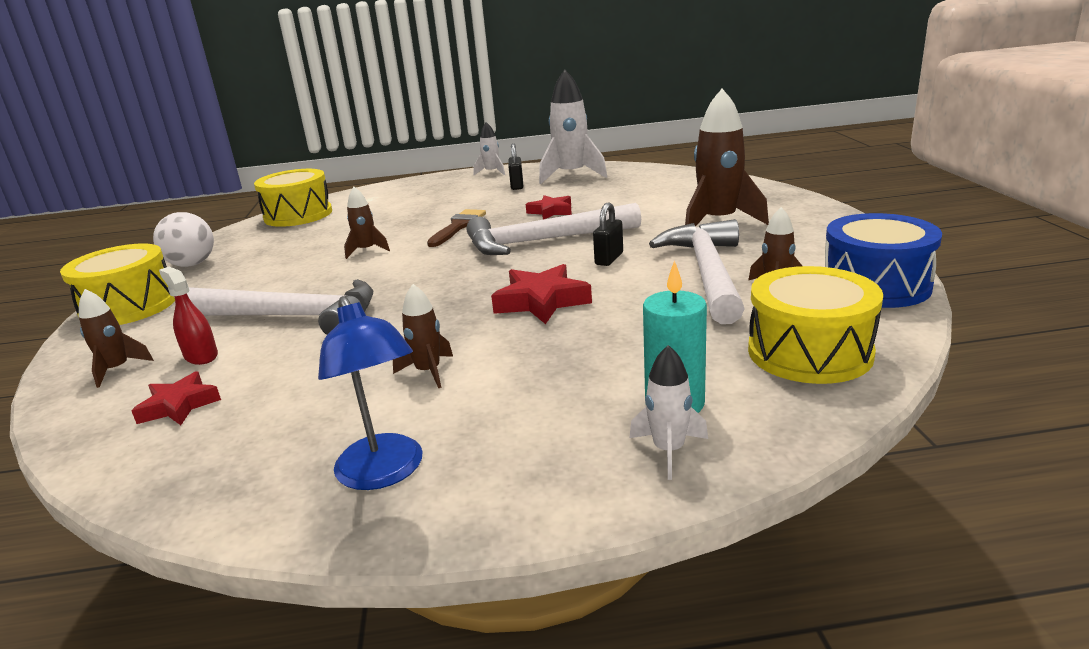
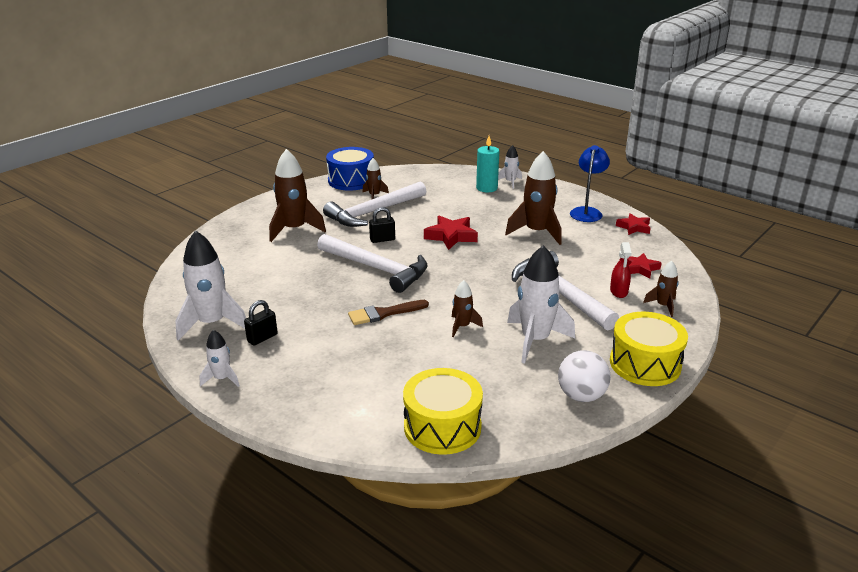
camera: 135 degrees left, 5 degrees up
brown rocket [393,284,453,388] -> brown rocket [505,151,562,245], size x1.93
red star [526,195,572,220] -> red star moved to [616,213,651,235]
yellow drum [748,266,883,384] -> none
none -> white rocket [507,245,575,364]

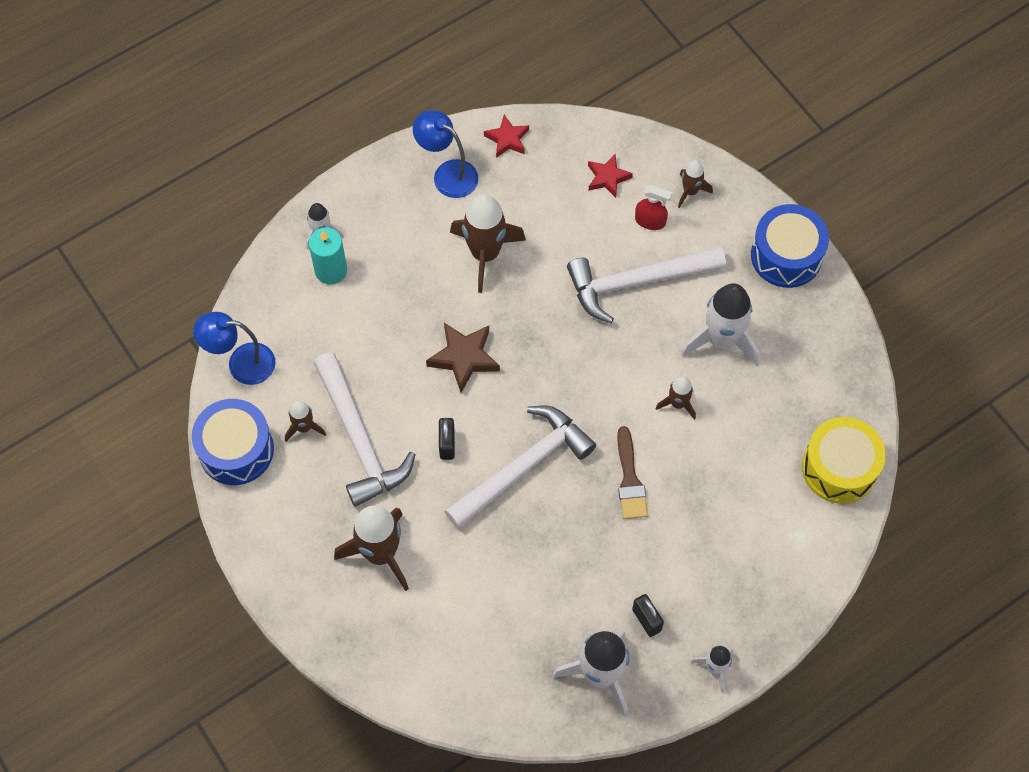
camera: 75 degrees left, 35 degrees up
red star [424,216,478,250] -> brown star [426,323,500,393]
white ball [558,350,611,402] -> none
yellow drum [610,312,688,386] -> blue drum [751,204,829,288]
none -> blue lamp [193,312,276,385]

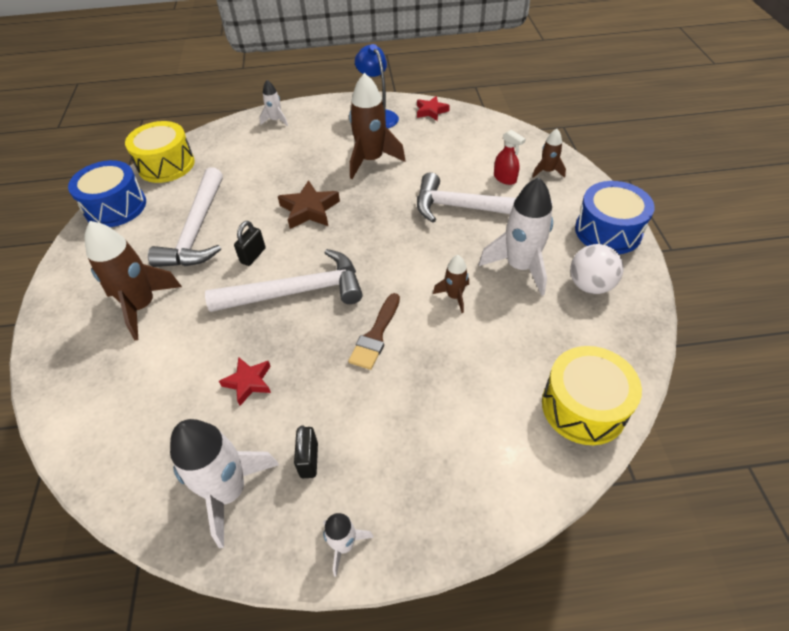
camera: 30 degrees right, 15 degrees down
blue lamp [193,312,276,385] -> yellow drum [125,121,195,183]
brown rocket [285,401,326,442] -> none
turquoise candle [309,227,347,285] -> none
red star [588,154,633,198] -> red star moved to [219,357,271,406]
none -> white ball [570,244,624,294]

